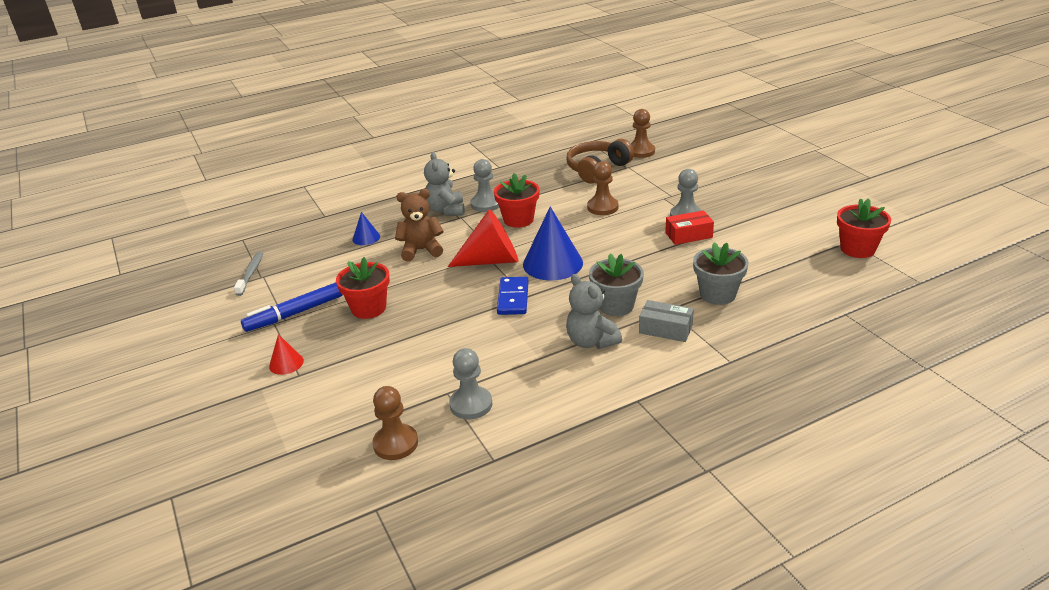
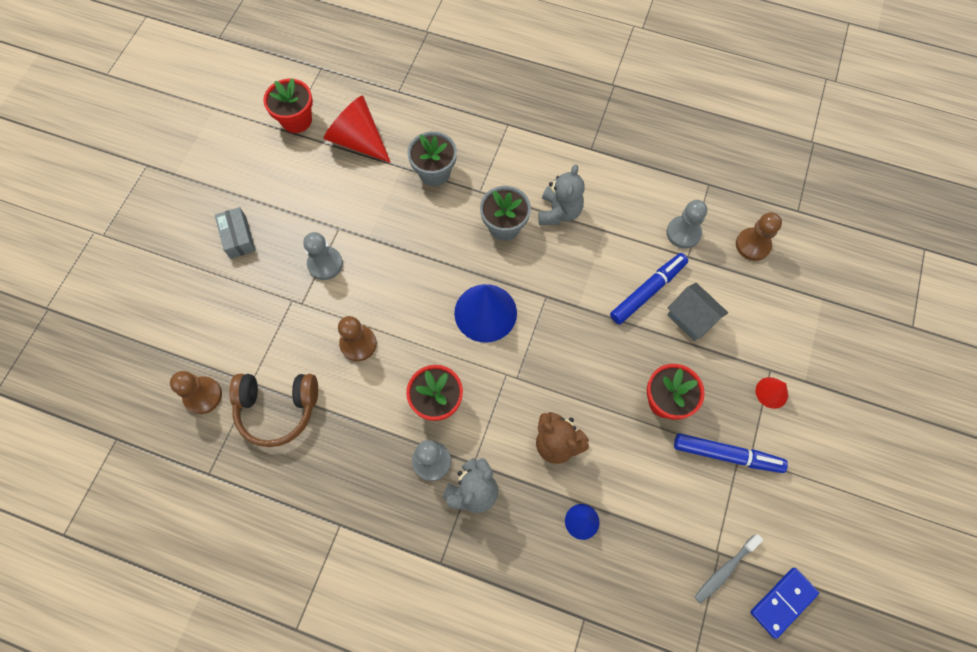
camera: 135 degrees left, 35 degrees up
red cone [448,209,519,267] -> red cone moved to [324,95,391,163]
blue domino [497,277,529,315] -> blue domino moved to [750,568,819,639]
grey box [639,300,694,342] -> grey box moved to [215,207,256,259]
red box [665,210,714,245] -> none
none -> blue marker [610,253,688,324]
none -> grey house [667,283,728,341]

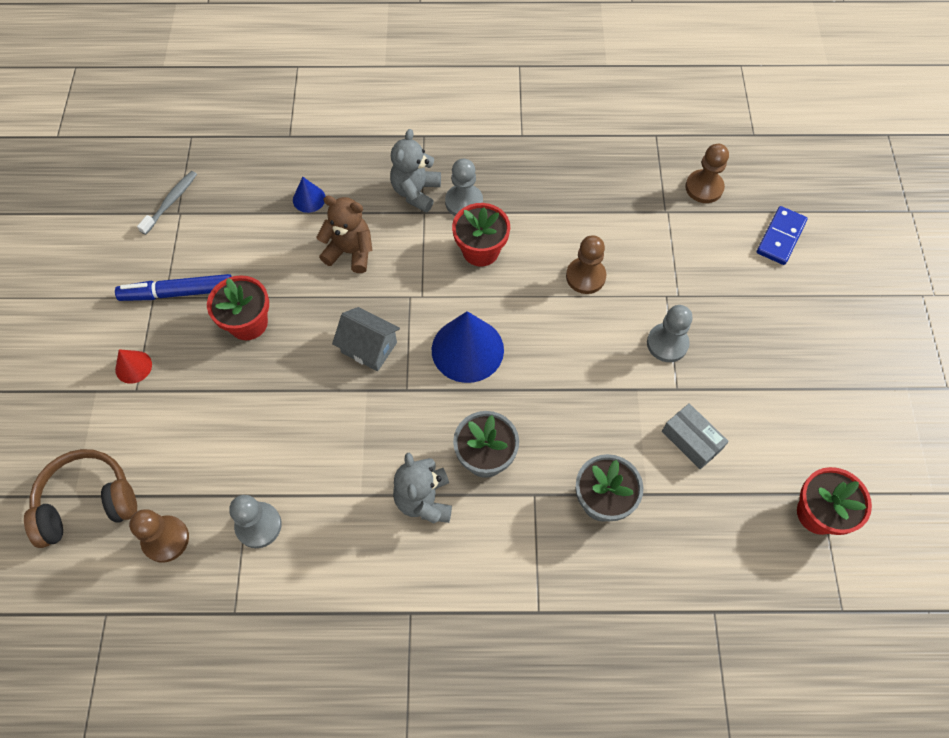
camera: 160 degrees right, 5 degrees down
grey box [215,207,256,259] -> grey box moved to [662,403,729,469]
brown headphones [229,374,318,447] -> brown headphones moved to [24,449,137,548]
red cone [324,95,391,163] -> none
blue marker [610,253,688,324] -> none
grey house [667,283,728,341] -> grey house moved to [332,307,400,371]
blue domino [750,568,819,639] -> blue domino moved to [757,206,808,265]

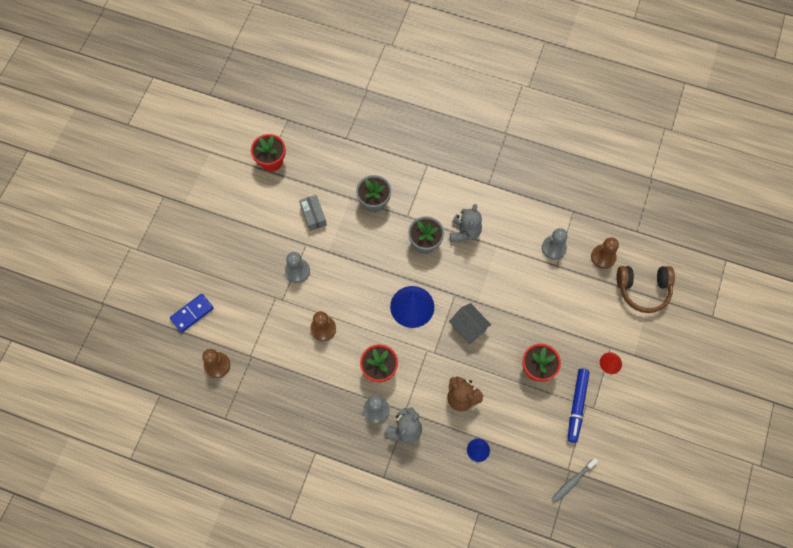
camera: 160 degrees left, 5 degrees up
blue marker [115,274,232,301] -> blue marker turned 90 degrees clockwise [568,368,590,443]

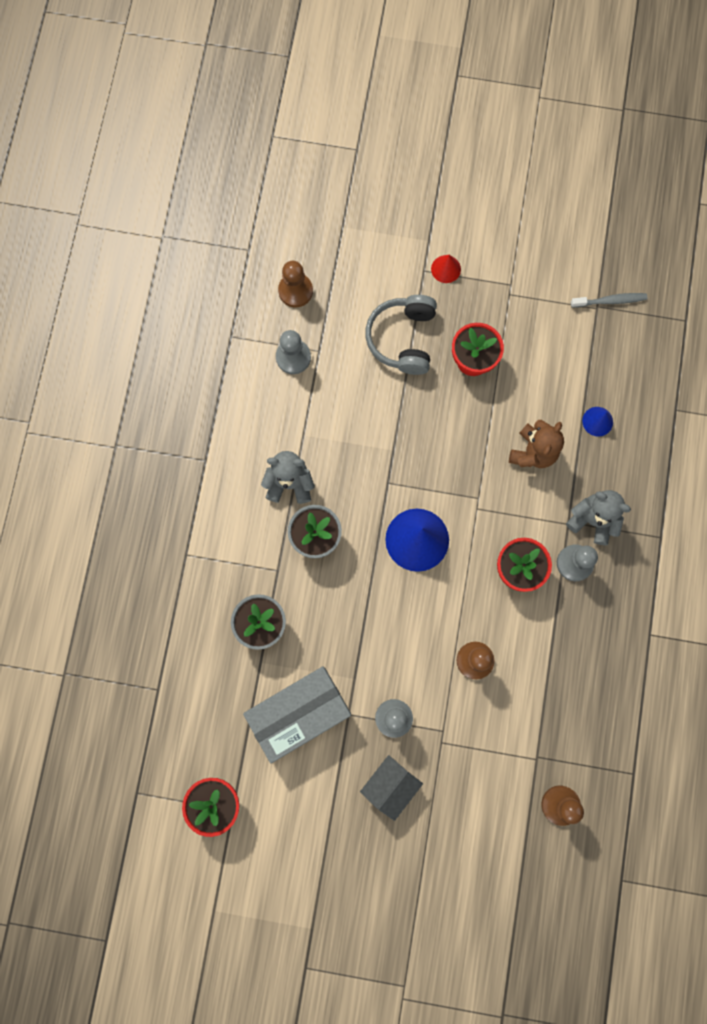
camera: 100 degrees left, 10 degrees up
blue domino [170,294,214,333] -> none
grey box [299,195,327,231] -> grey box [243,666,351,763], size x1.95
grey house [449,303,491,344] -> grey house moved to [360,755,423,821]
grey toothbrush [552,458,598,503] -> grey toothbrush turned 45 degrees counterclockwise [571,293,647,308]
blue marker [568,368,590,443] -> none
brown headphones [616,266,675,313] -> none
none -> grey headphones [365,295,437,375]

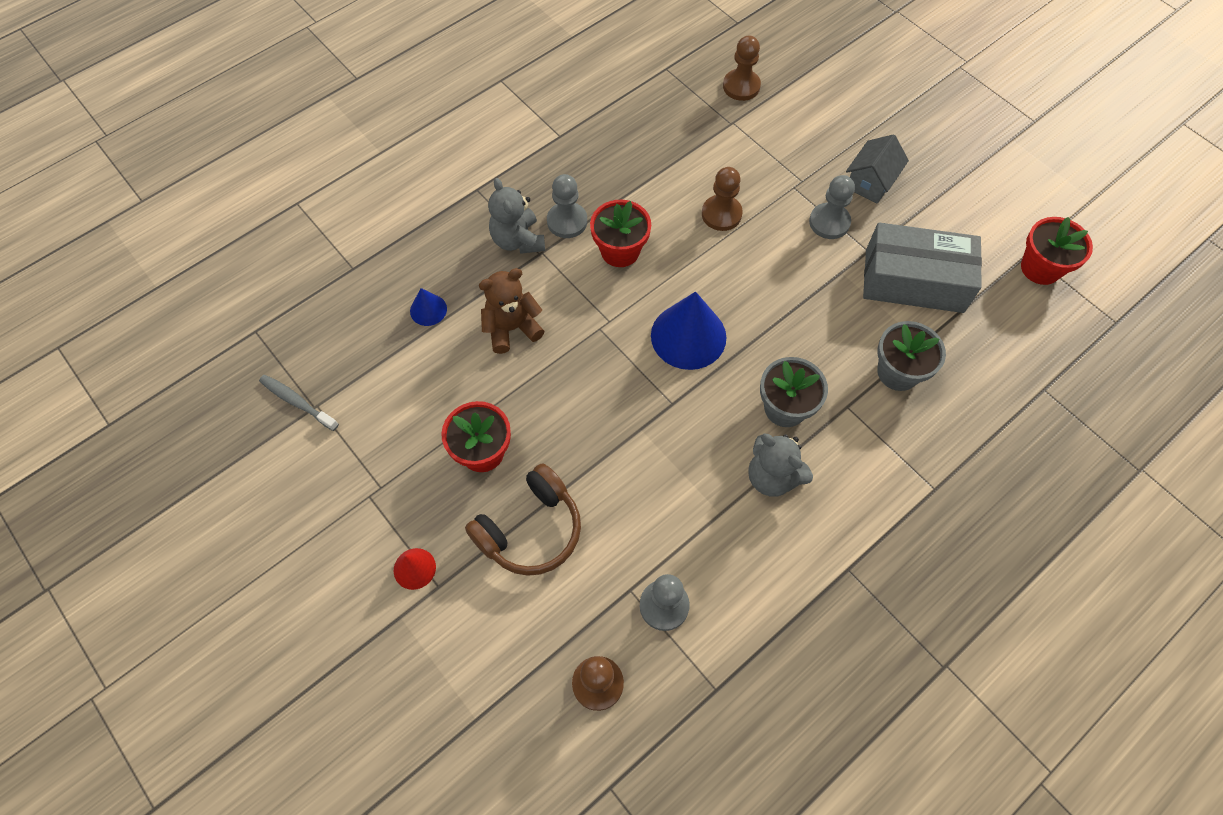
camera: 140 degrees left, 15 degrees down
grey house [360,755,423,821] -> grey house turned 45 degrees counterclockwise [846,134,909,204]
grey headphones [365,295,437,375] -> brown headphones [465,463,581,576]

